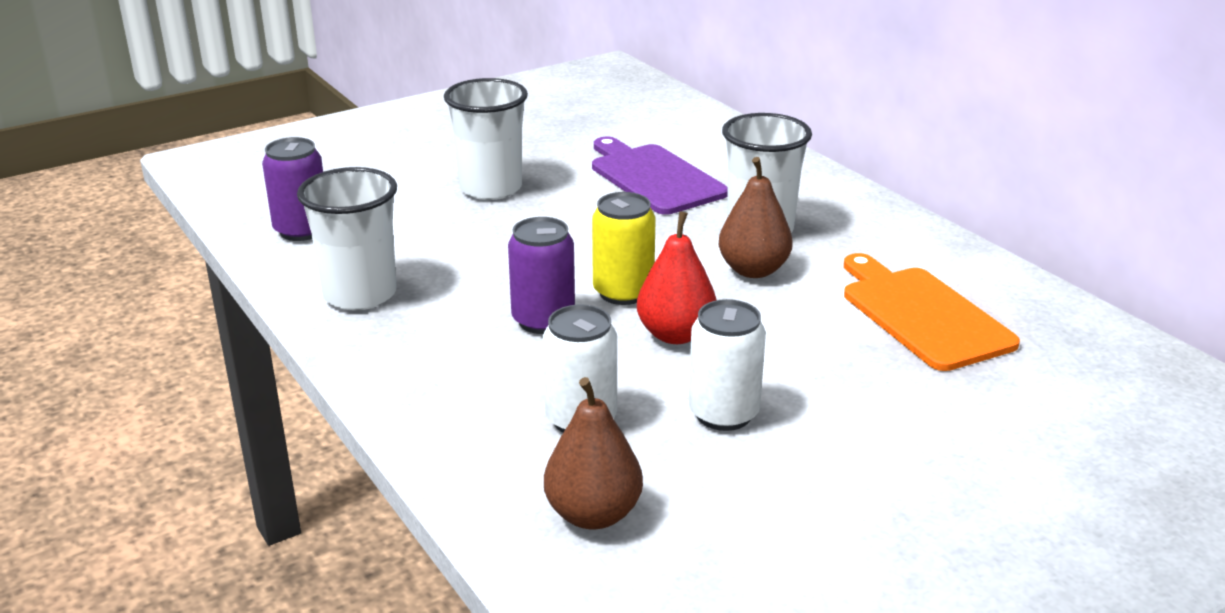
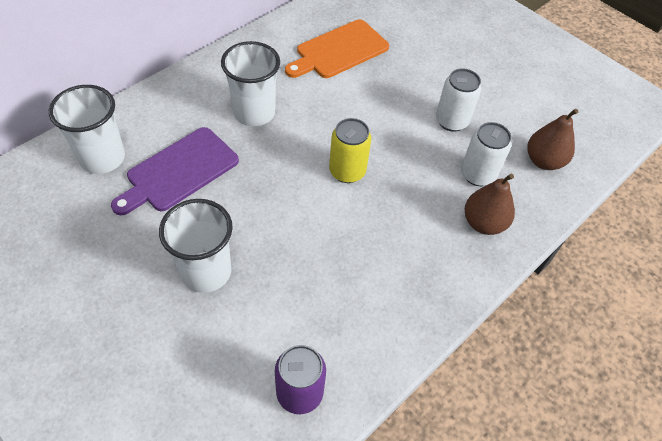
camera: 105 degrees left, 25 degrees up
white cup [297,167,397,310] -> white cup moved to [49,85,125,174]
purple can [508,217,575,334] -> none
red pear [637,211,716,344] -> none
brown pear [719,157,793,278] -> brown pear moved to [464,174,515,235]

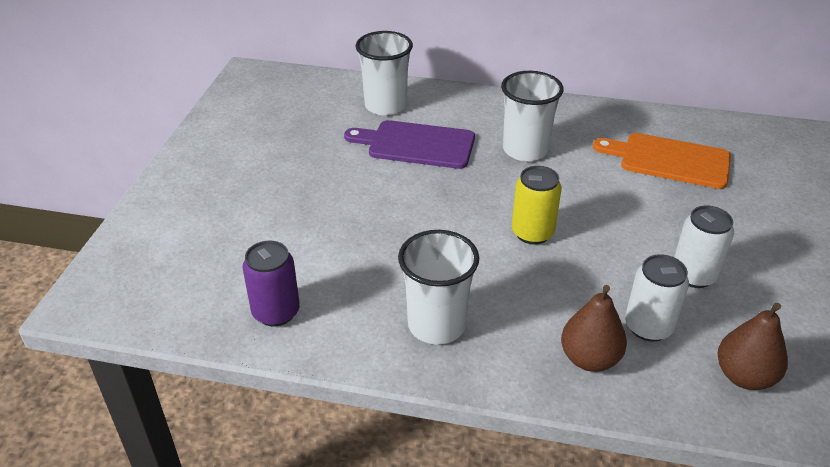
camera: 60 degrees right, 15 degrees down
white cup [159,199,233,293] -> white cup moved to [398,230,479,344]

